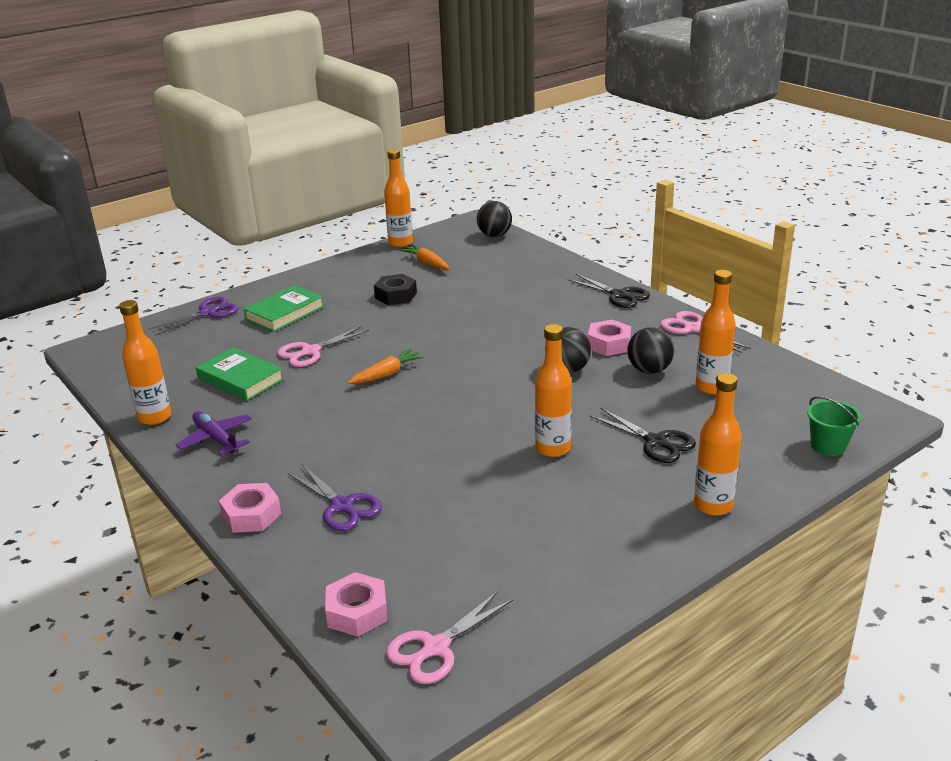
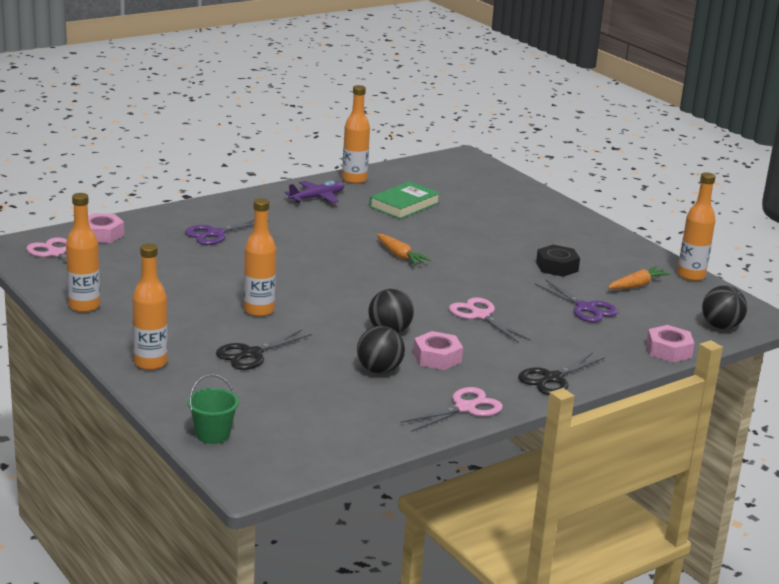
camera: 90 degrees right, 5 degrees down
purple scissors [148,297,239,336] -> purple scissors moved to [535,279,618,323]
pink nut [219,483,281,533] -> pink nut moved to [646,325,694,363]
green book [244,285,324,332] -> none
pink scissors [277,326,369,367] -> pink scissors moved to [449,297,531,343]
orange bottle [695,270,736,395] -> orange bottle moved to [66,193,100,312]

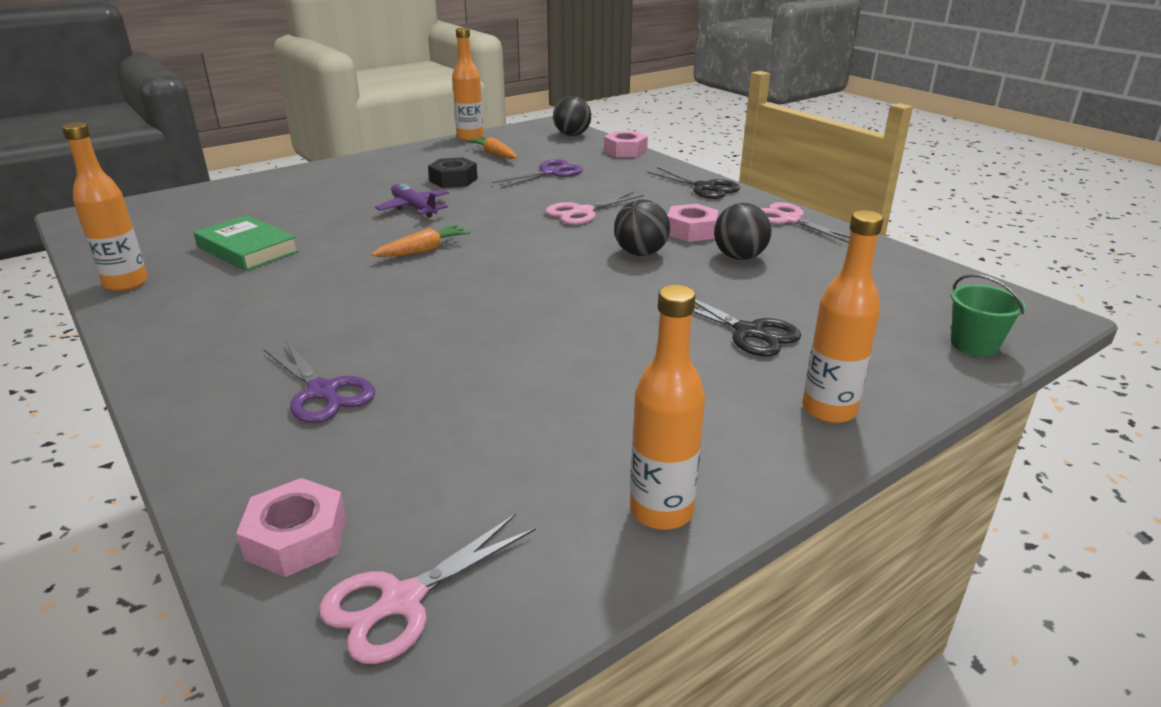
camera: 90 degrees left, 5 degrees up
orange bottle [244,198,276,317] -> none
purple plane [284,181,344,203] -> purple plane moved to [375,184,449,218]

